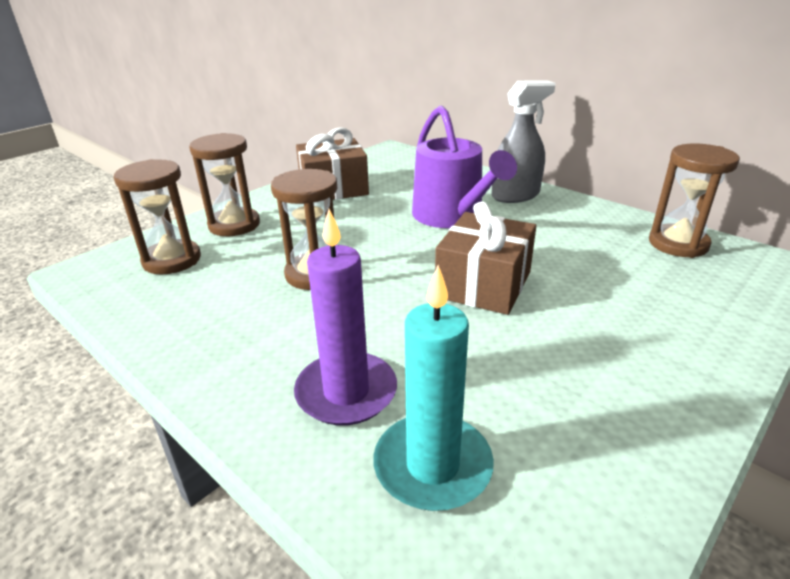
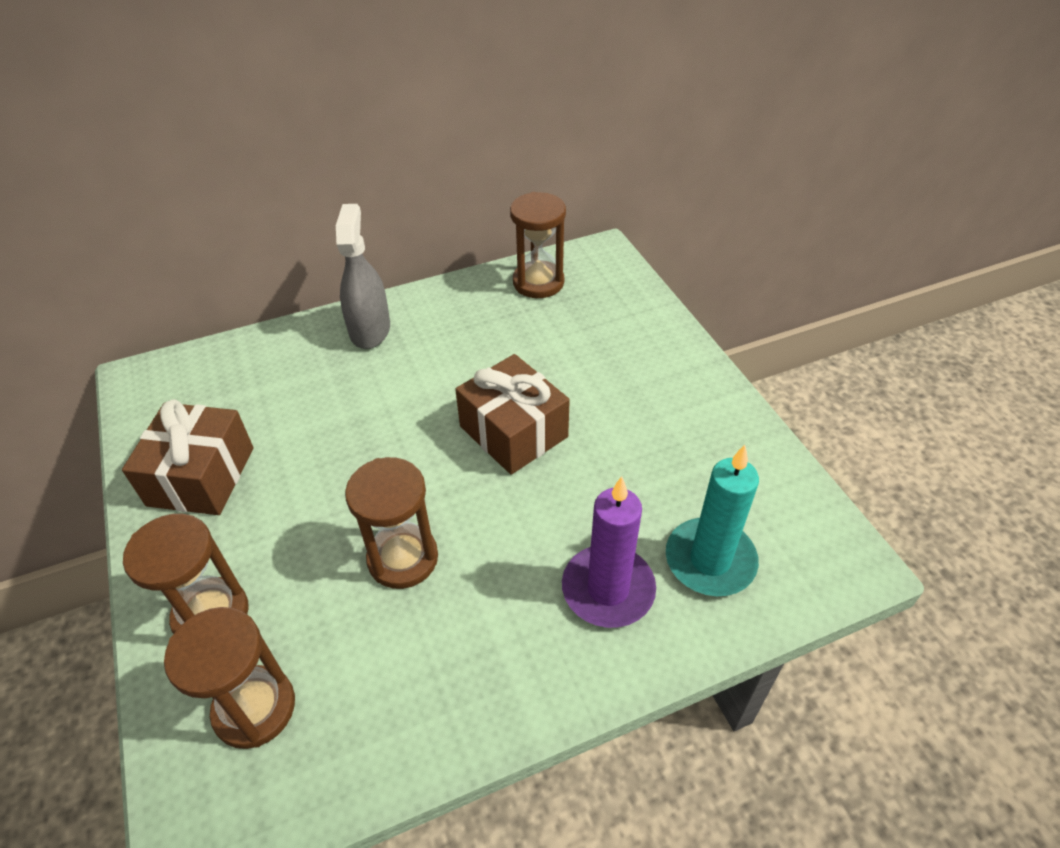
camera: 65 degrees left, 15 degrees up
purple watering can [412,105,517,228] -> none

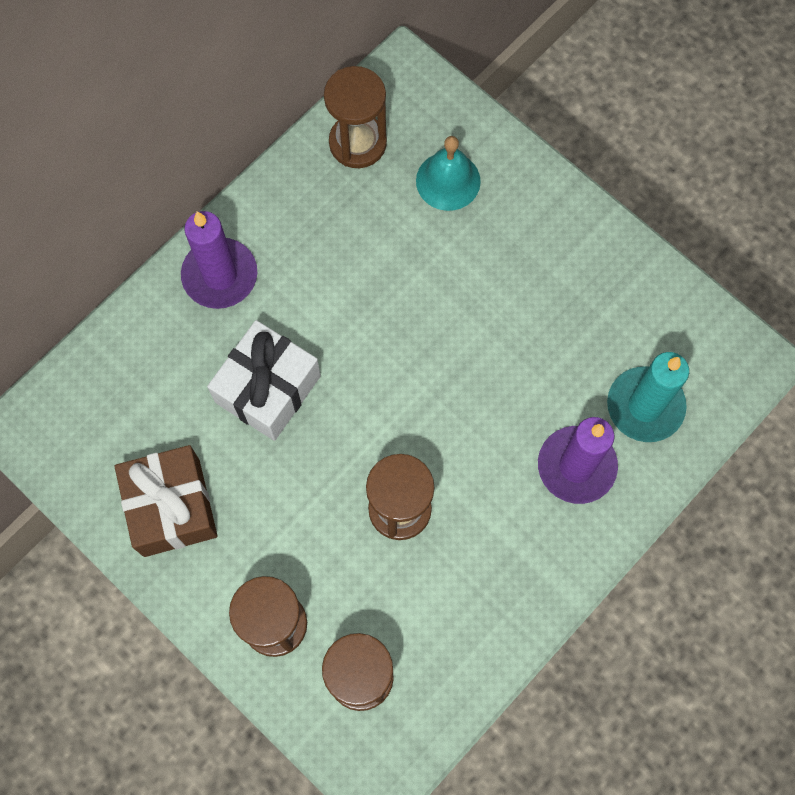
camera: 25 degrees left, 25 degrees up
grey spray bottle [336,204,390,349] -> purple candle [181,211,257,309]
brown gift [455,354,570,475] -> none
none -> white gift [207,320,321,441]
none -> turquoise bell [416,136,481,211]

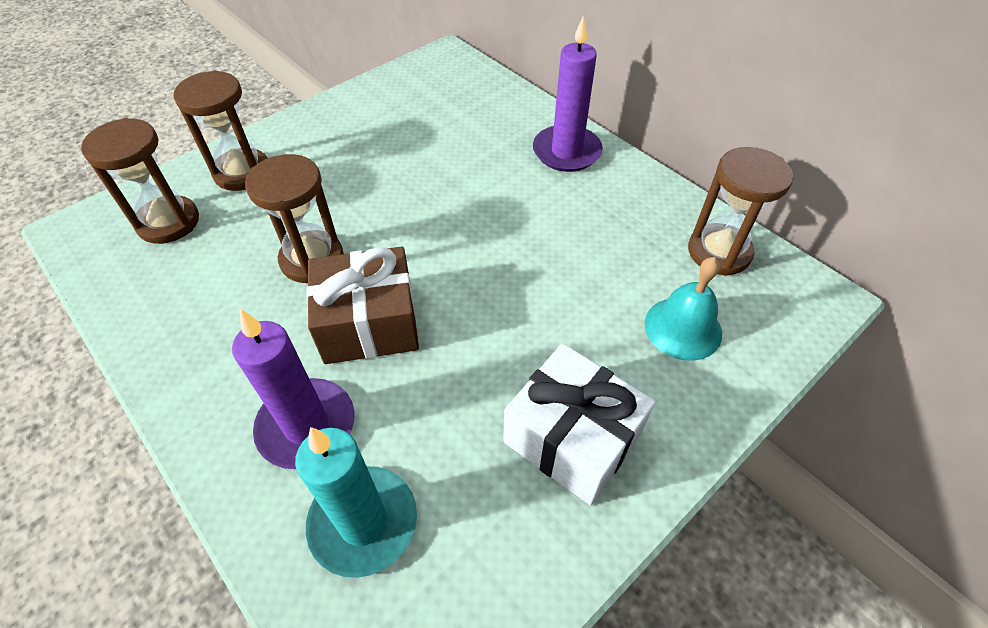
camera: 95 degrees right, 20 degrees down
brown gift [115,445,218,557] -> brown gift moved to [306,247,419,364]
white gift [207,320,321,441] -> white gift moved to [503,343,655,505]

